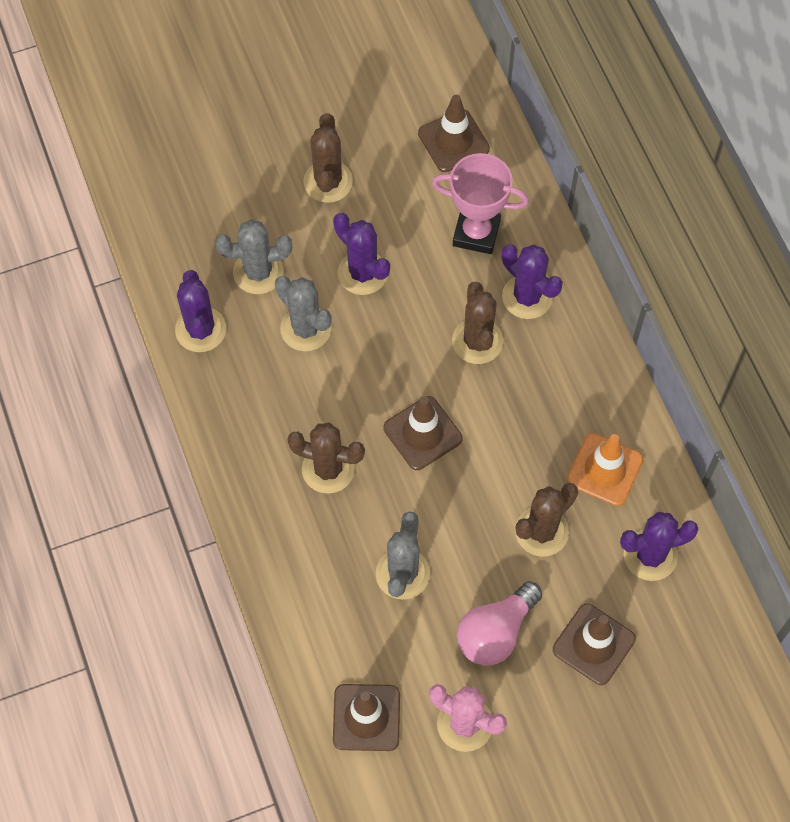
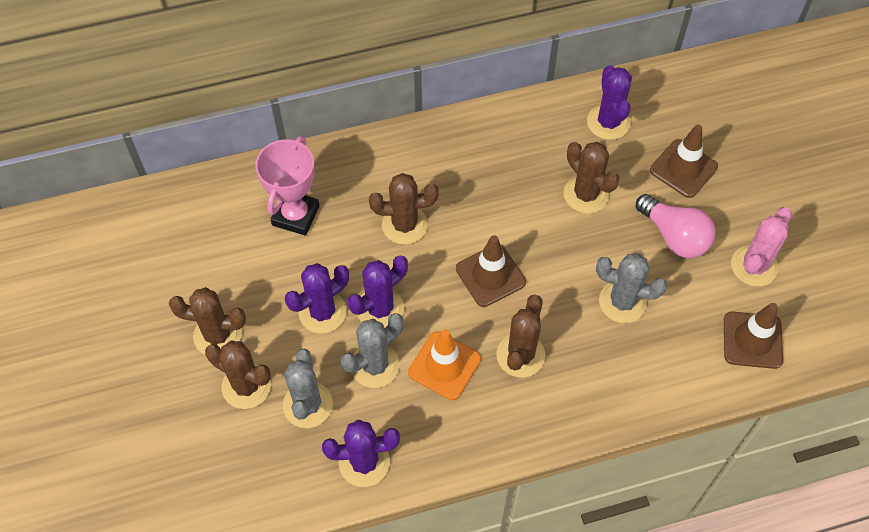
camera: 85 degrees left, 5 degrees down
brown traffic cone [418,95,490,172] -> none
purple cactus [502,244,563,319] -> purple cactus moved to [348,255,408,328]
orange traffic cone [567,433,643,506] -> orange traffic cone moved to [408,329,481,400]
none -> brown cactus [205,341,271,409]

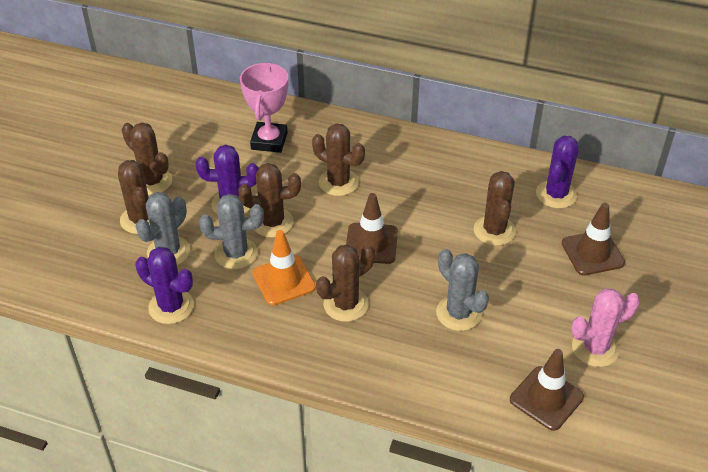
camera: 35 degrees right, 15 degrees down
pink trophy [255,136,319,236] -> pink trophy turned 45 degrees counterclockwise [240,63,288,153]
purple cactus [348,255,408,328] -> brown cactus [238,163,301,237]
pink light bulb [636,194,715,258] -> none

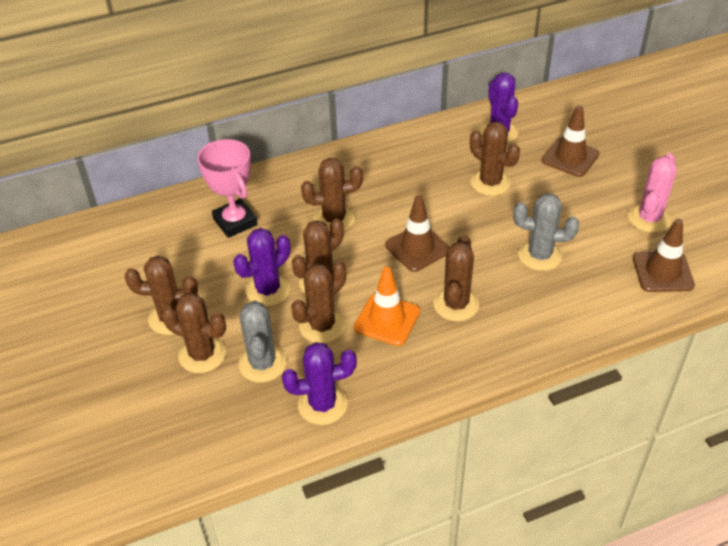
camera: 40 degrees left, 0 degrees up
grey cactus [199,194,264,269] -> brown cactus [291,261,346,343]

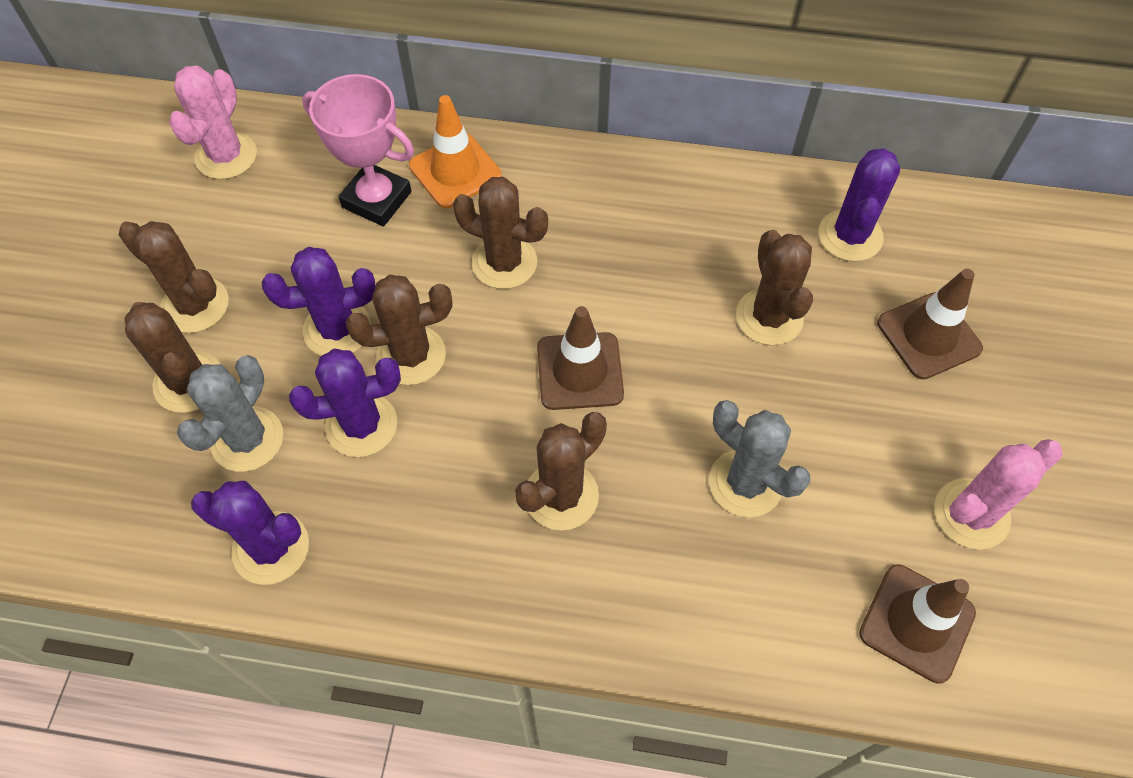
camera: 30 degrees right, 15 degrees up
pink trophy [197,139,258,238] -> pink trophy turned 60 degrees counterclockwise [302,74,414,226]
brown cactus [291,261,346,343] -> purple cactus [289,349,401,457]
orange traffic cone [354,267,420,346] -> orange traffic cone moved to [409,95,502,208]
none -> pink cactus [169,65,257,179]

